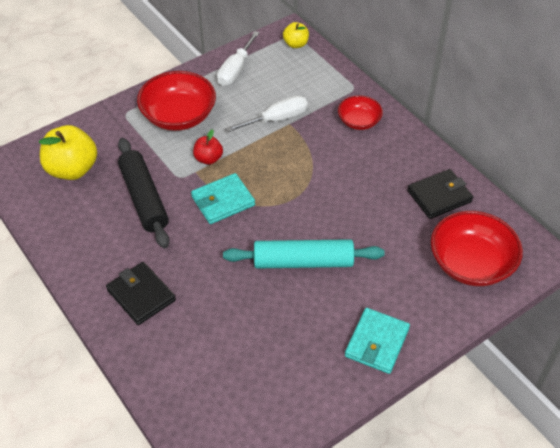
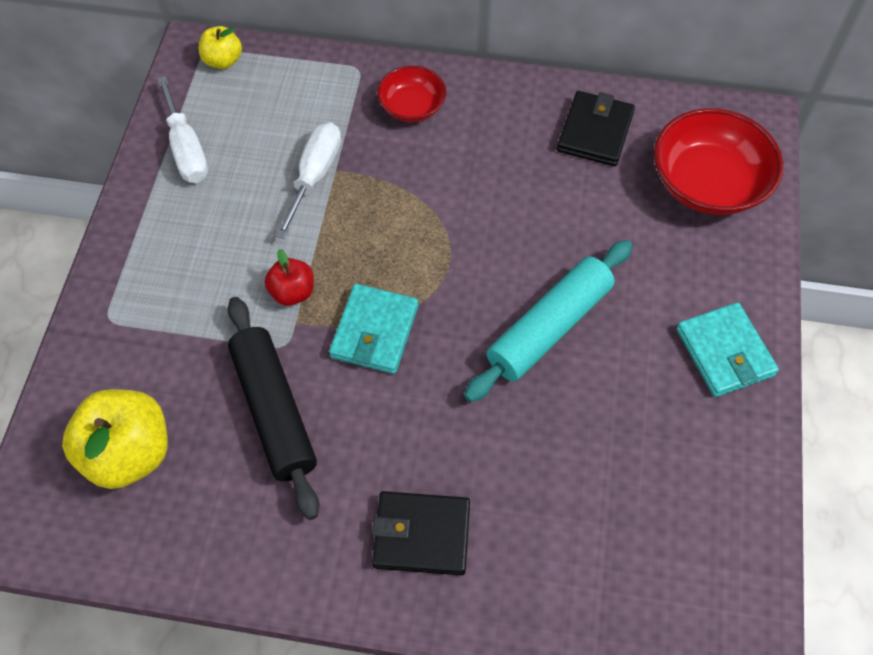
camera: 45 degrees left, 10 degrees up
black rolling pin [118,138,170,249] -> black rolling pin turned 45 degrees clockwise [228,297,319,520]
red bowl [137,71,216,131] -> none

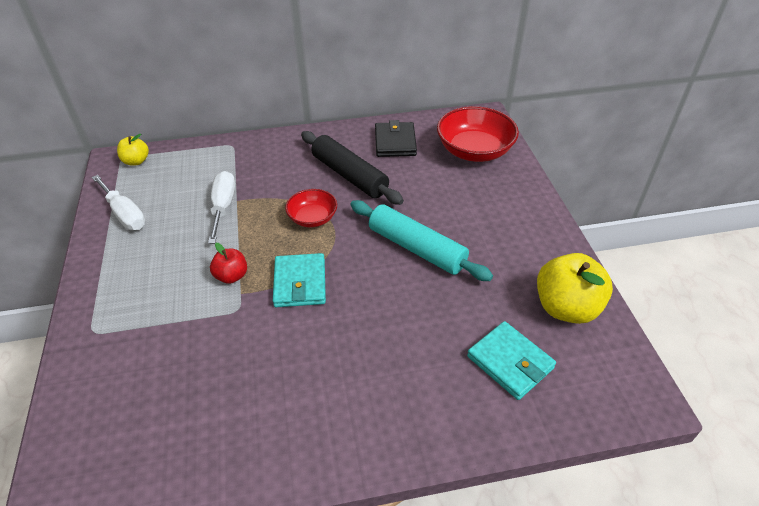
camera: 20 degrees left, 15 degrees down
yellow apple [62,389,167,489] -> yellow apple moved to [537,253,613,324]
black rolling pin [228,297,319,520] -> black rolling pin moved to [301,131,404,205]
black wallet [372,491,470,575] -> none
red bowl [377,66,446,122] -> red bowl moved to [285,189,337,227]
turquoise rolling pin [464,240,632,402] -> turquoise rolling pin turned 75 degrees counterclockwise [350,200,493,281]
turquoise wallet [677,302,779,397] -> turquoise wallet moved to [467,321,556,400]

